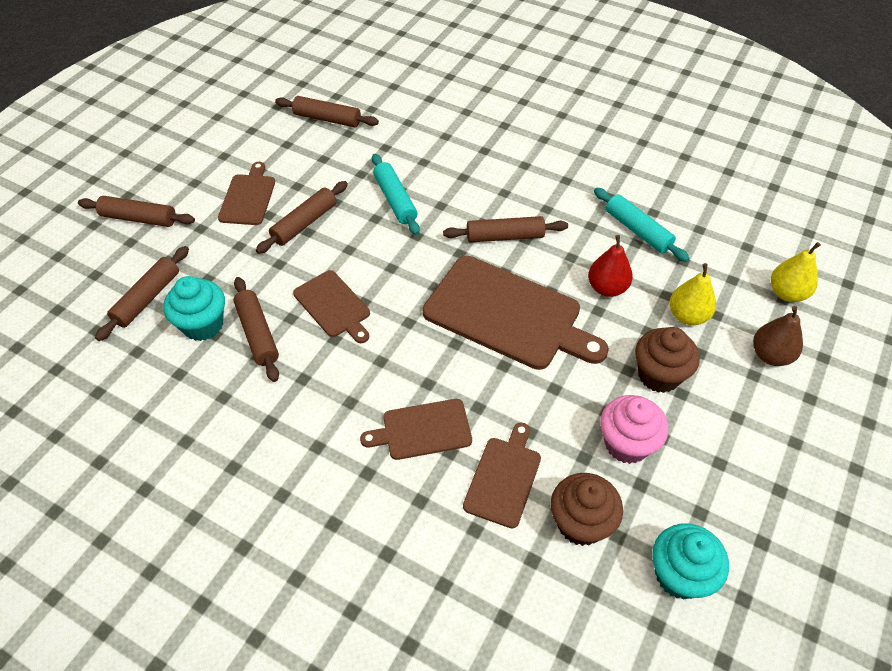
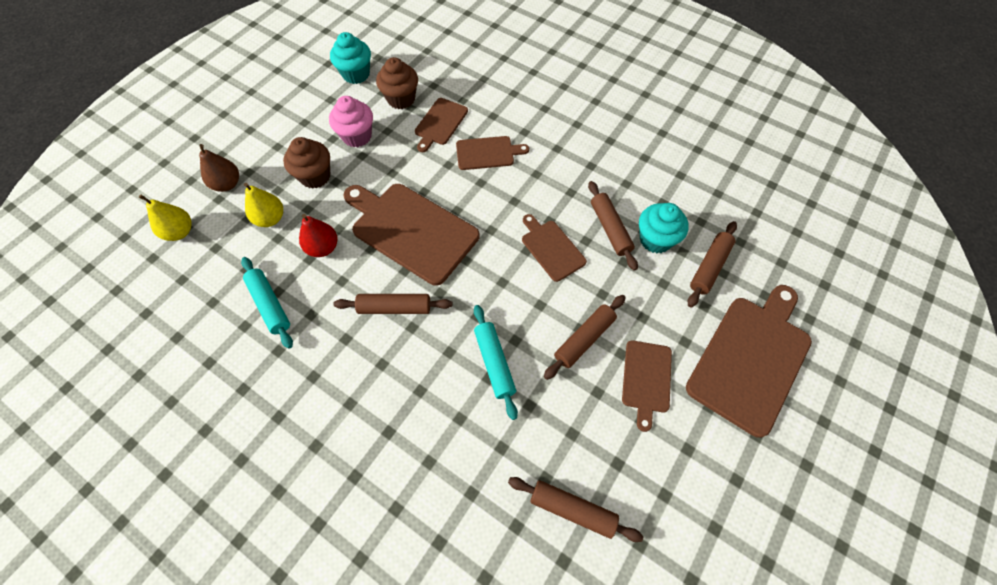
camera: 175 degrees left, 10 degrees up
brown rolling pin [78,196,195,227] -> brown cutting board [686,285,812,438]

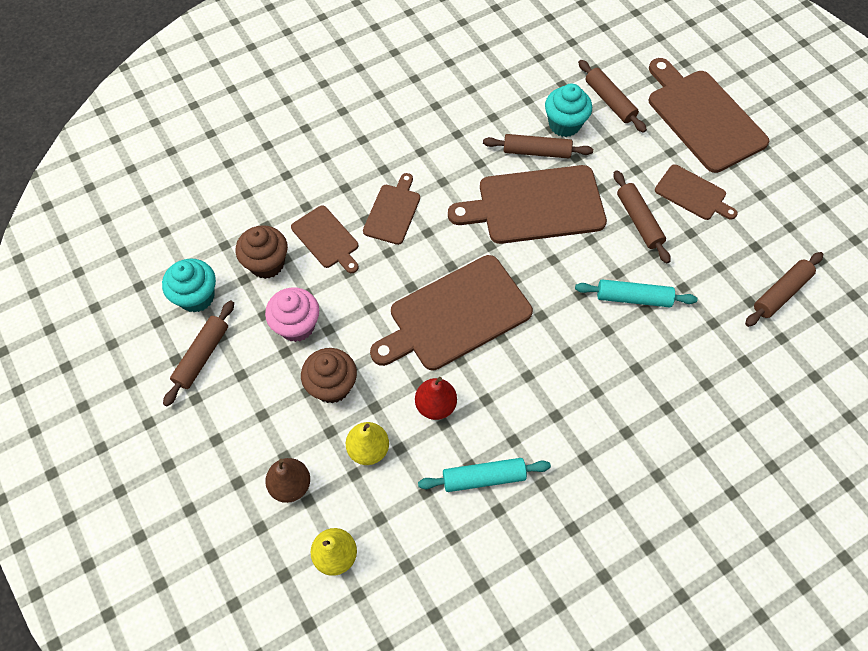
camera: 65 degrees left, 0 degrees up
brown rolling pin [333,294,452,314] -> brown rolling pin moved to [163,301,234,406]
brown cutting board [522,214,587,282] -> brown cutting board [448,165,607,244], size x1.87

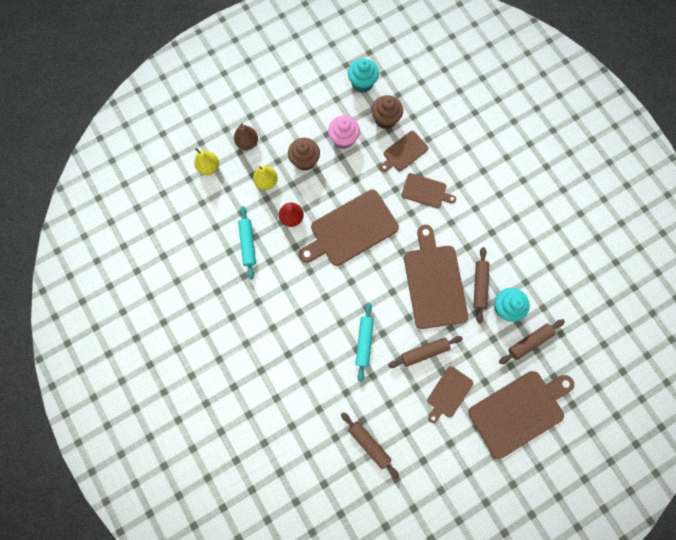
camera: 90 degrees right, 15 degrees up
brown rolling pin [163,301,234,406] -> none
brown cutting board [370,255,533,370] -> brown cutting board turned 90 degrees counterclockwise [299,189,399,266]

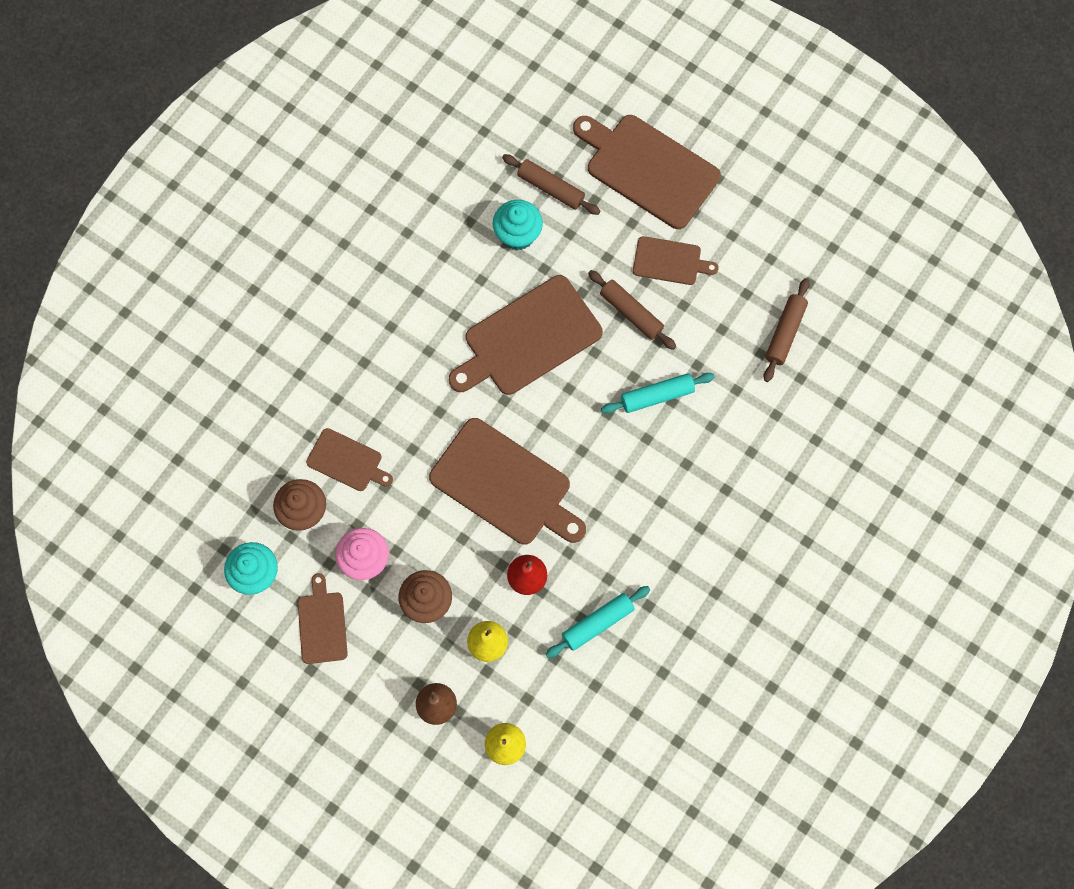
camera: 115 degrees left, 5 degrees down
brown cutting board [401,173,456,208] -> brown cutting board moved to [298,573,348,664]
brown rolling pin [473,247,489,324] -> none

